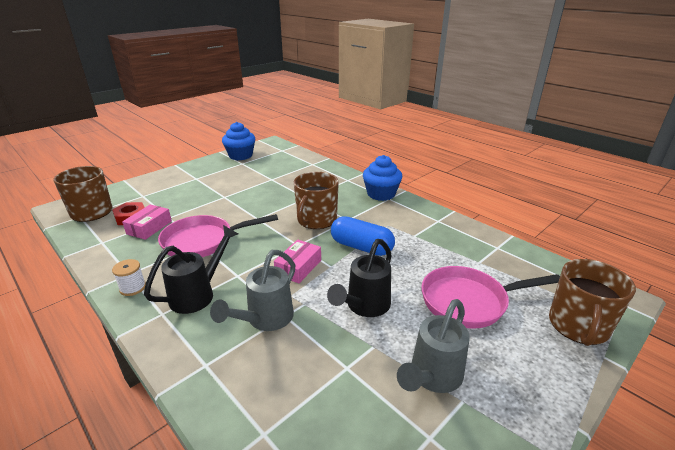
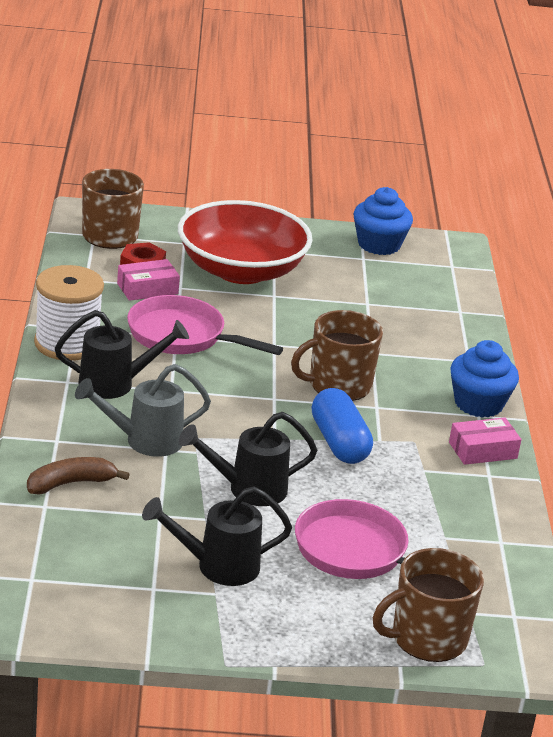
camera: 40 degrees right, 0 degrees up
white spool [112,259,146,296] -> white spool [34,265,104,361], size x2.15
pink box [274,240,321,283] -> pink box moved to [449,417,521,465]
grey watering can [397,299,470,393] -> black watering can [142,486,292,586]
none -> brown banana [27,457,130,495]
none -> red bowl [178,200,313,284]

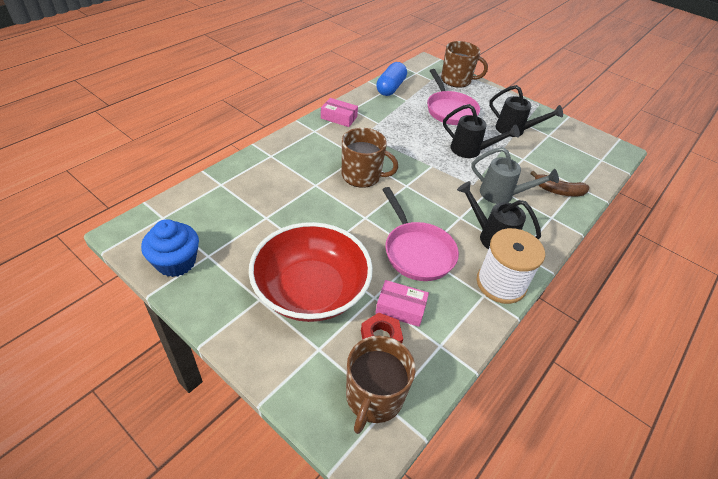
camera: 140 degrees left, 15 degrees up
blue capsule [312,388,373,464] -> blue capsule moved to [376,62,407,96]
blue cupcake [450,340,519,418] -> none

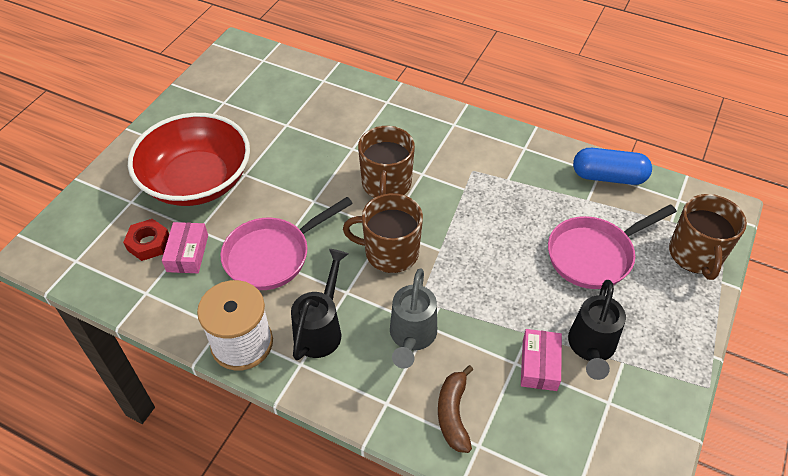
camera: 80 degrees right, 5 degrees up
blue cupcake [141,219,199,277] -> none
pink box [321,98,358,127] -> pink box moved to [521,329,562,391]
brown mug [346,336,415,434] -> brown mug moved to [343,193,423,273]
black watering can [443,104,520,158] -> none

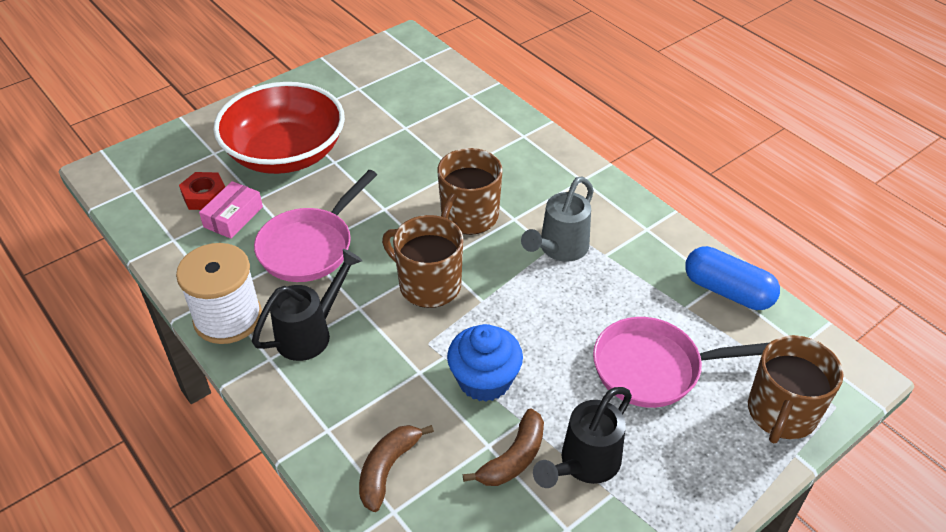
camera: 25 degrees right, 5 degrees down
pink pan [220,197,353,290] -> pink pan turned 45 degrees counterclockwise [254,170,377,282]
grey watering can [390,269,437,369] -> grey watering can moved to [521,176,594,262]
pink box [521,329,562,391] -> brown banana [463,408,544,486]
none -> blue cupcake [447,324,523,402]

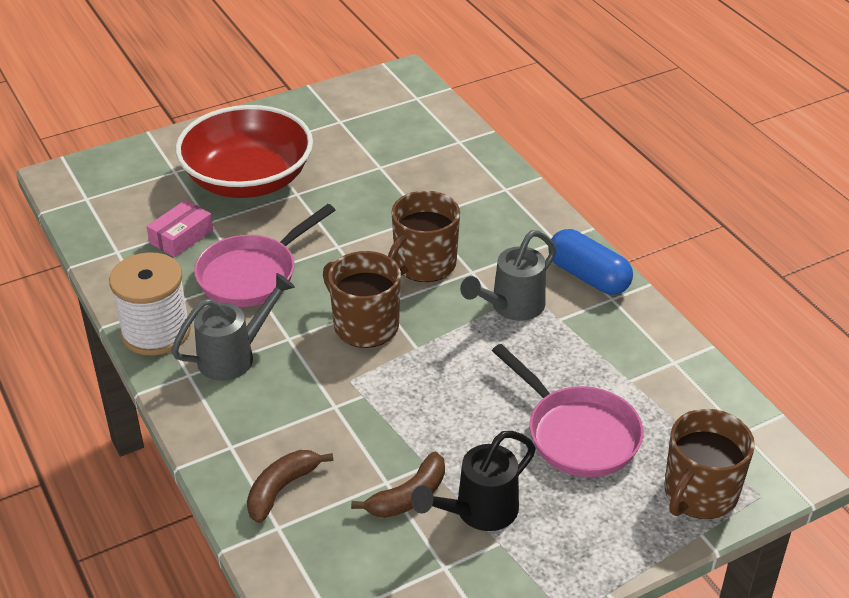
camera: 10 degrees right, 5 degrees down
red nut [179,172,225,210] -> none
black watering can [252,249,362,361] -> grey watering can [171,273,295,381]
blue cupcake [447,324,523,402] -> none
pink pan [593,317,769,408] -> pink pan turned 135 degrees counterclockwise [492,344,644,477]
blue capsule [685,246,780,310] -> blue capsule moved to [548,229,633,295]

